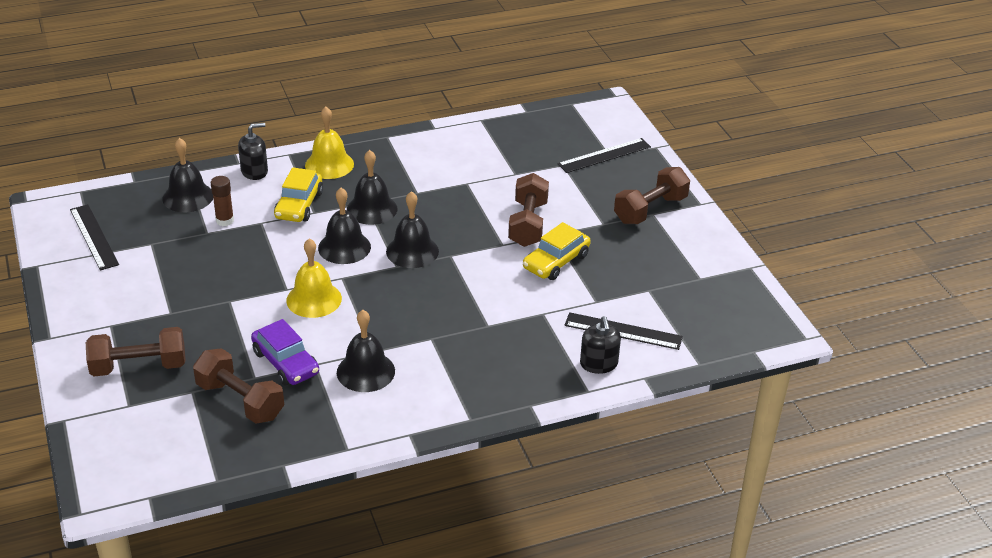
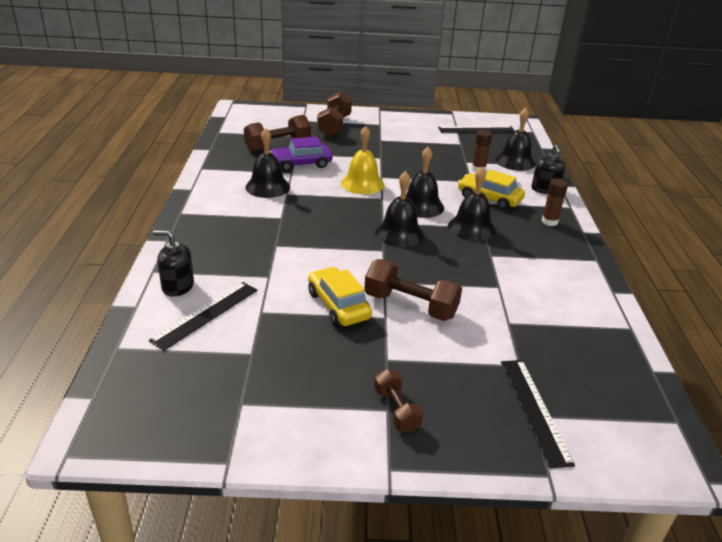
camera: 110 degrees right, 5 degrees down
yellow bell [305,107,354,179] -> brown glue stick [542,178,568,226]
brown dumbbell [614,167,690,224] -> brown dumbbell [374,369,423,432], size x0.59

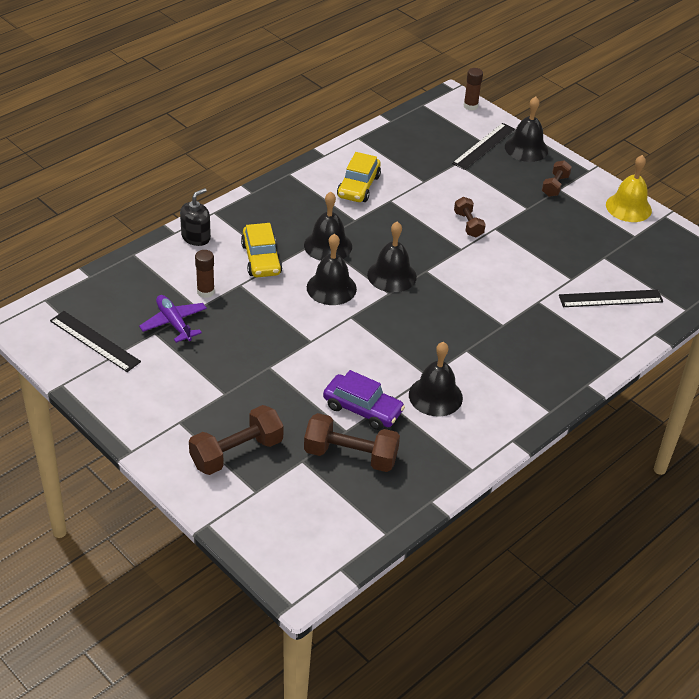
camera: 135 degrees left, 10 degrees up
black soap dispenser [153,231,194,297] -> none
yellow car [308,267,372,326] -> yellow car moved to [337,152,381,202]
yellow bell [341,126,384,194] -> yellow bell moved to [606,155,652,222]
brown dumbbell [364,259,462,321] -> brown dumbbell [454,197,486,237], size x0.59
black bell [495,108,536,171] -> black bell moved to [505,96,548,162]
brown glue stick [542,178,568,226] -> brown glue stick moved to [464,68,483,110]
none -> purple plane [139,295,207,343]

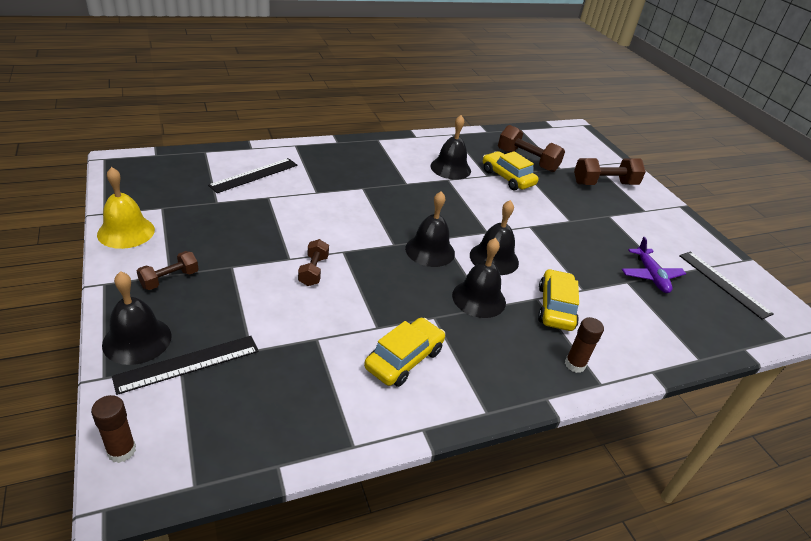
camera: 160 degrees left, 5 degrees down
black soap dispenser [180,188,211,246] -> none
brown glue stick [195,250,215,298] -> brown glue stick moved to [565,317,604,373]
purple car [323,370,405,430] -> yellow car [483,151,539,190]
black ruler [559,290,663,307] -> black ruler turned 60 degrees counterclockwise [208,158,298,193]

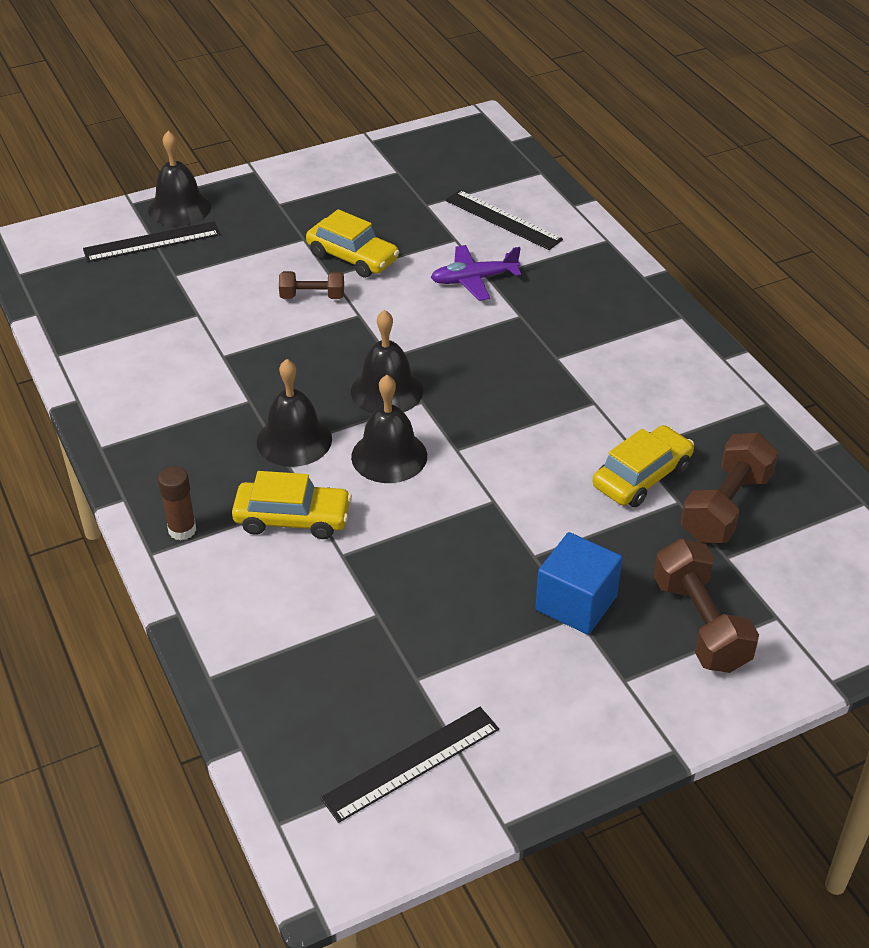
camera: 90 degrees right, 5 degrees up
brown glue stick [91,395,136,463] -> none
yellow bell [97,167,155,249] -> none
black ruler [112,336,259,395] -> black ruler turned 75 degrees counterclockwise [83,221,220,262]
brown dumbbell [137,251,198,290] -> none
yellow car [364,318,445,387] -> yellow car moved to [306,209,399,278]
black bell [430,115,471,180] -> none
purple plane [622,237,686,293] -> purple plane moved to [431,245,521,301]
none -> blue cube [535,532,622,635]

